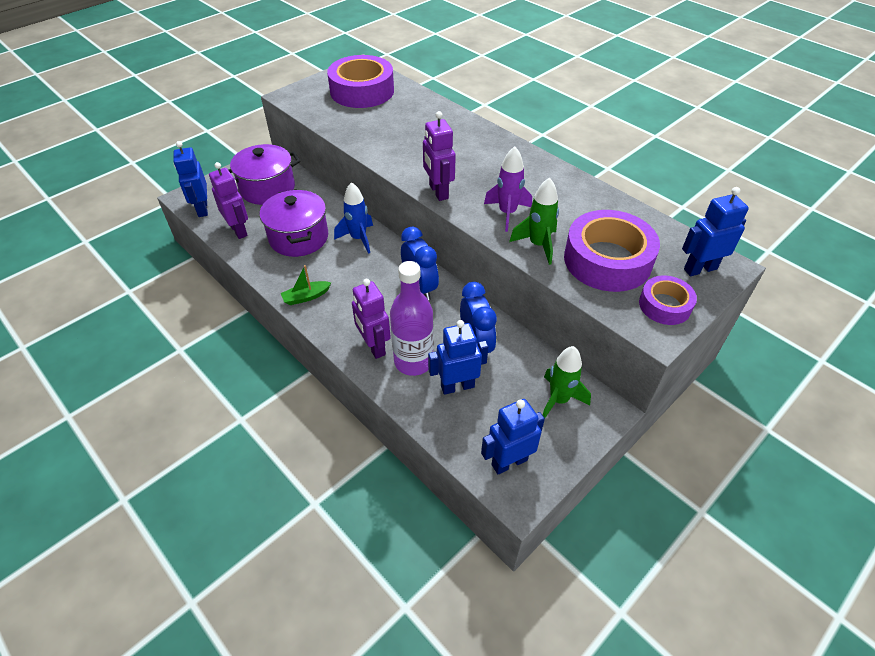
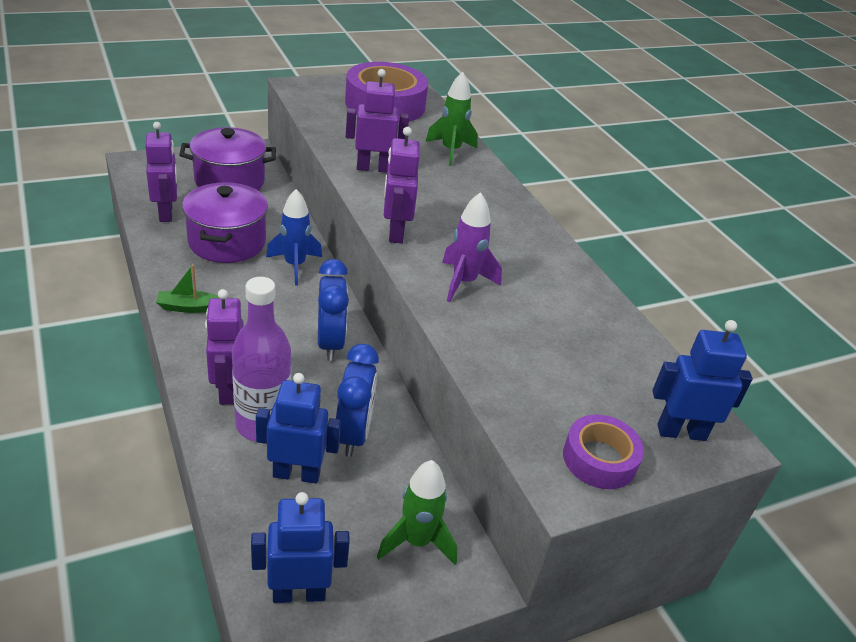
camera: 15 degrees right, 10 degrees down
blue robot [173,141,208,217] -> none
green rocket [509,177,559,265] -> green rocket moved to [426,72,478,166]
purple tape [564,210,660,292] -> none
none -> purple robot [346,69,409,173]

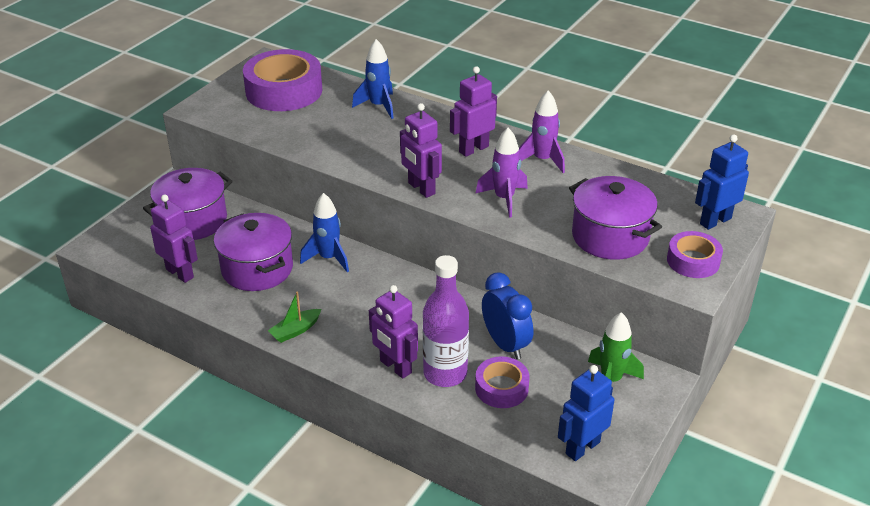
camera: 30 degrees left, 0 degrees up
blue robot [256,373,341,483] -> purple tape [475,356,530,408]
blue clock [318,259,349,361] -> none
purple robot [346,69,409,173] -> purple robot moved to [450,66,497,157]
green rocket [426,72,478,166] -> blue rocket [352,39,394,119]
none -> purple rocket [519,90,565,173]
none -> purple pot [569,176,662,260]

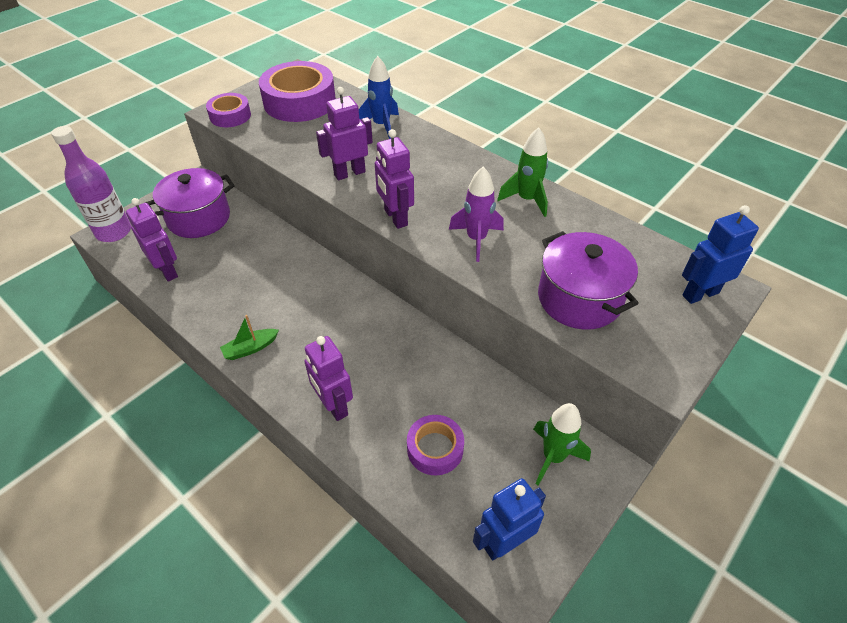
camera: 10 degrees right, 10 degrees up
purple pot [214,213,293,291] -> none
blue rocket [300,193,349,272] -> none
purple bottle [423,255,469,387] -> purple bottle moved to [51,126,131,242]
purple robot [450,66,497,157] -> purple robot moved to [316,87,373,180]
blue clock [482,272,533,360] -> none
purple rocket [519,90,565,173] -> green rocket [497,127,548,217]
purple tape [667,231,723,278] -> purple tape moved to [206,93,251,127]

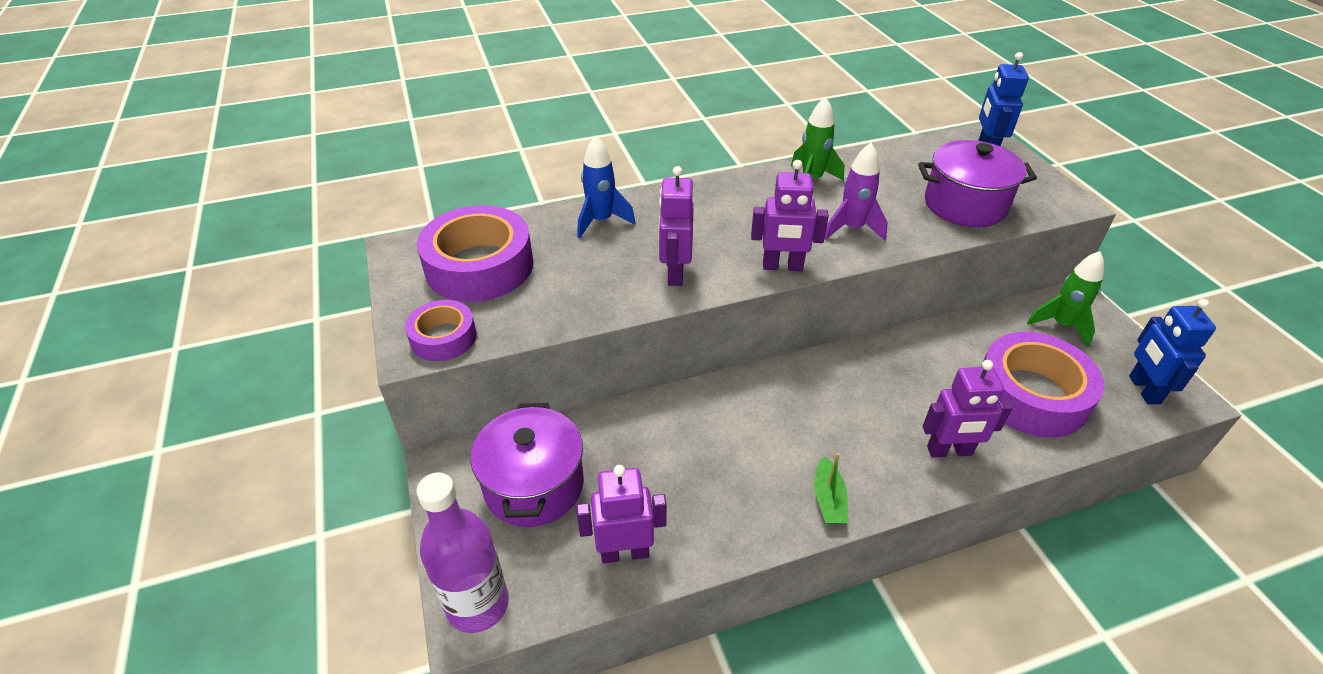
camera: 60 degrees left, 5 degrees down
purple tape [407,415,464,475] -> purple tape [981,332,1104,437], size x1.82

